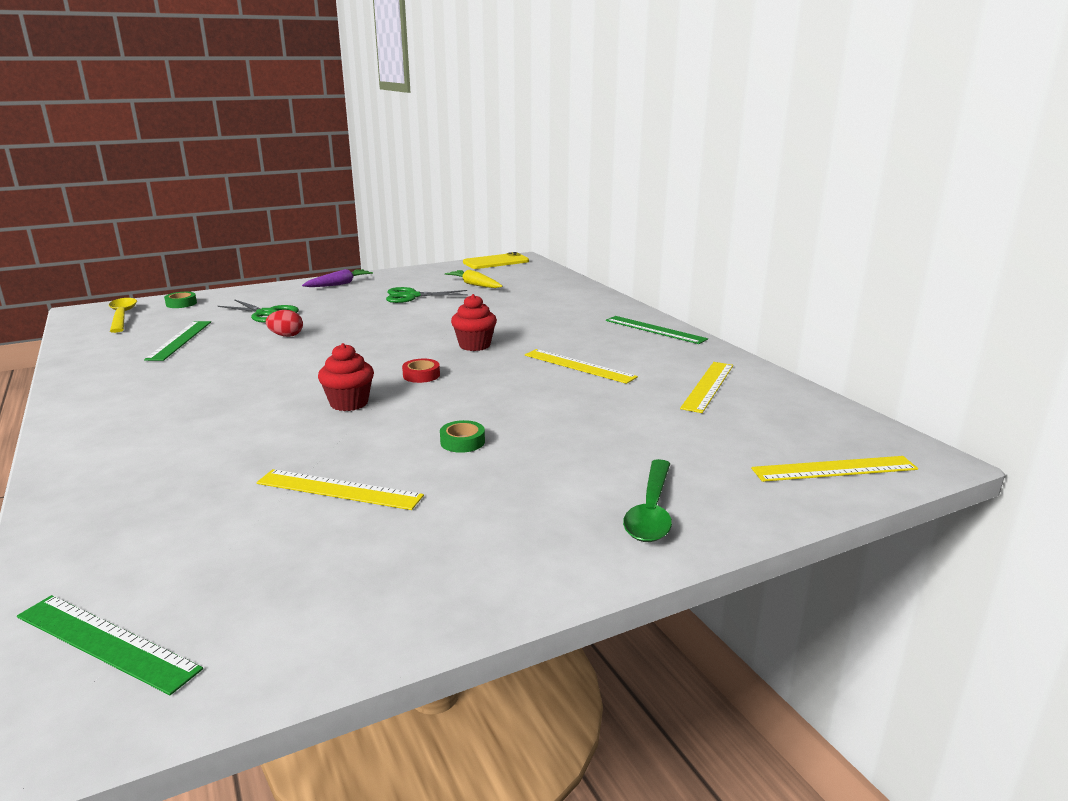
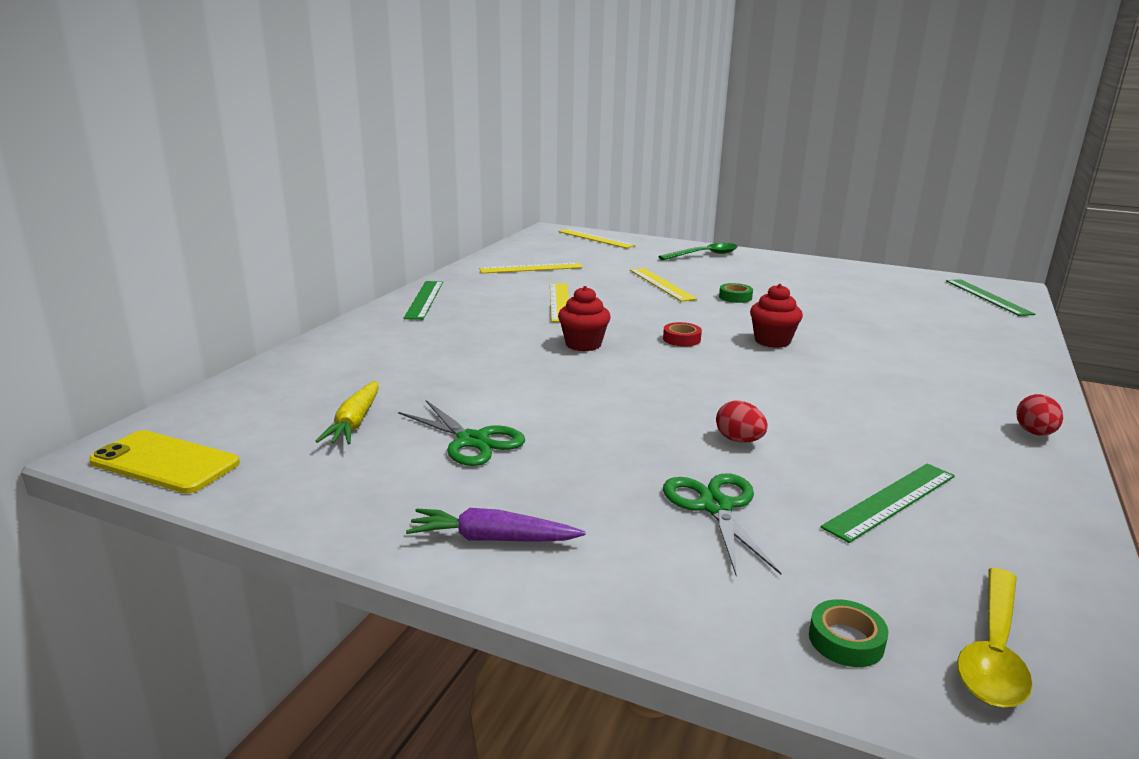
camera: 130 degrees left, 0 degrees up
yellow ruler [256,469,424,510] -> yellow ruler moved to [630,268,697,302]
none -> red egg [1016,394,1063,436]

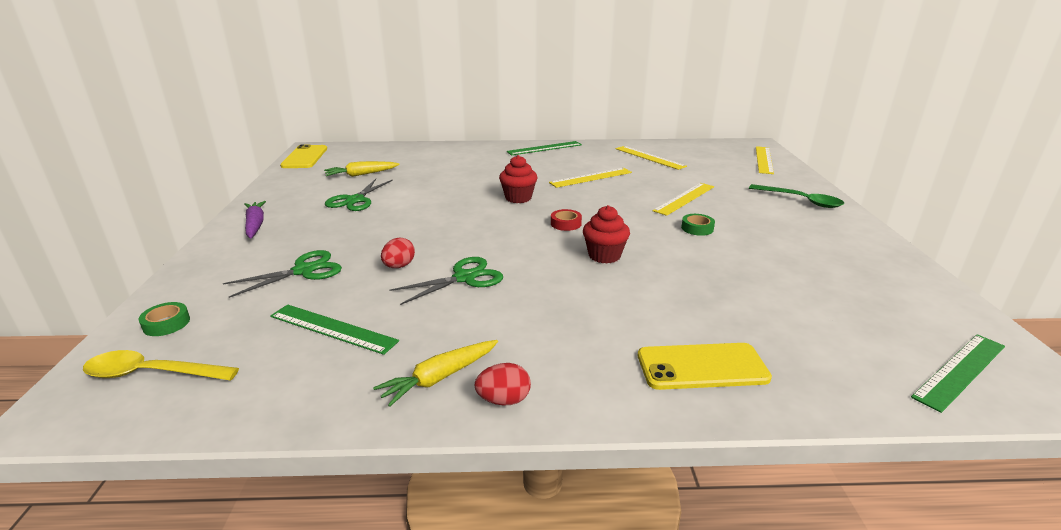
camera: 65 degrees right, 5 degrees up
none -> yellow carrot [373,340,498,407]
none -> green scissors [390,257,503,305]
none -> yellow phone [638,343,772,390]

